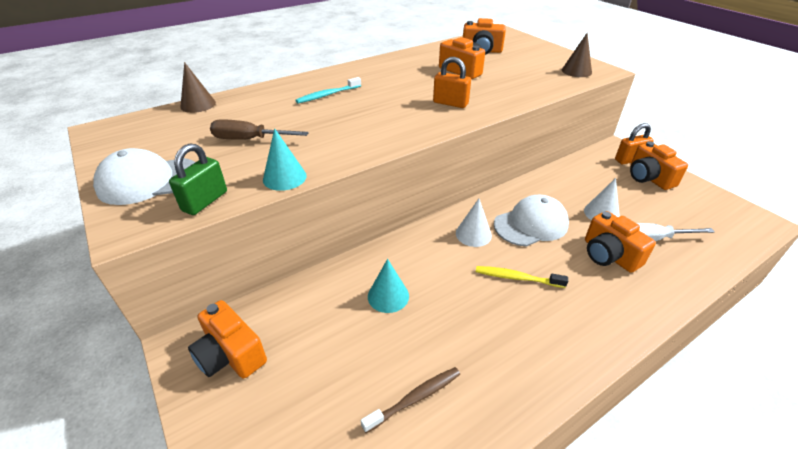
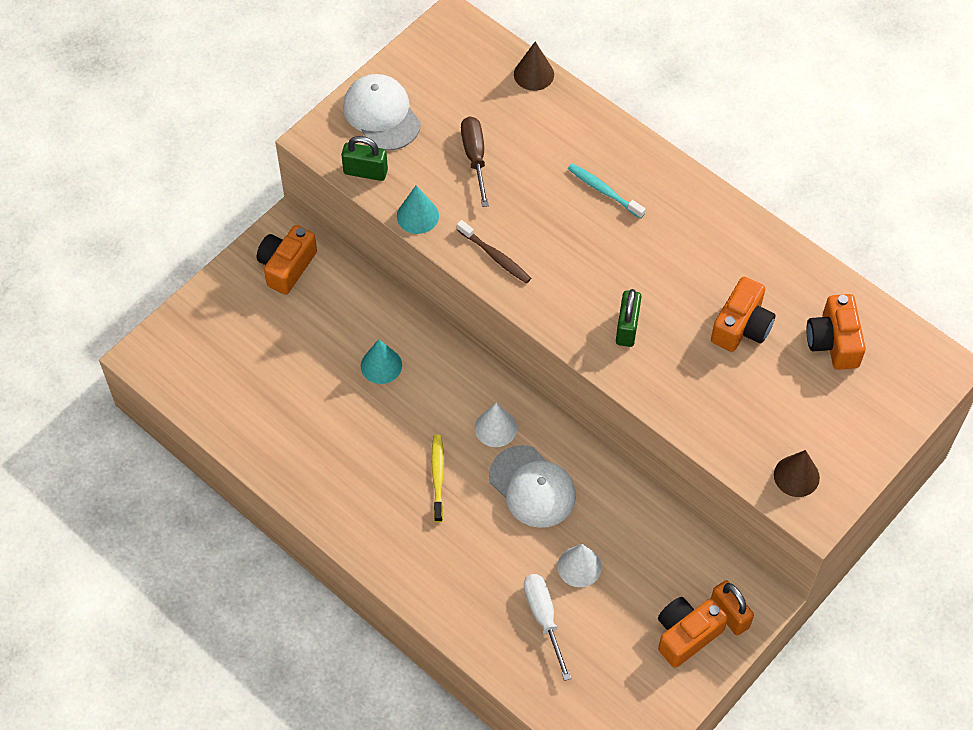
camera: 75 degrees right, 20 degrees up
brown toothbrush [361,367,460,433] -> brown toothbrush moved to [457,220,531,284]
orange padlock [433,57,471,108] -> green padlock [616,289,641,347]
orange camera [585,211,656,273] -> none

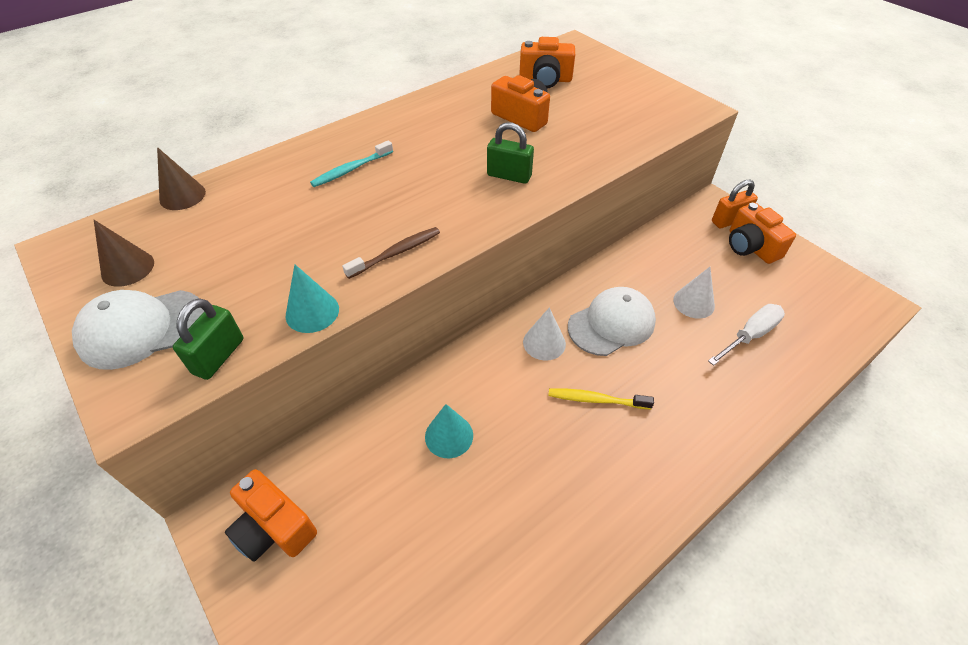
camera: 80 degrees left, 10 degrees down
brown screwdriver [461,116,489,207] -> none
white screwdriver [524,574,571,681] -> white screwdriver turned 150 degrees clockwise [708,304,785,366]
brown cone [774,450,820,497] -> brown cone moved to [94,220,154,287]

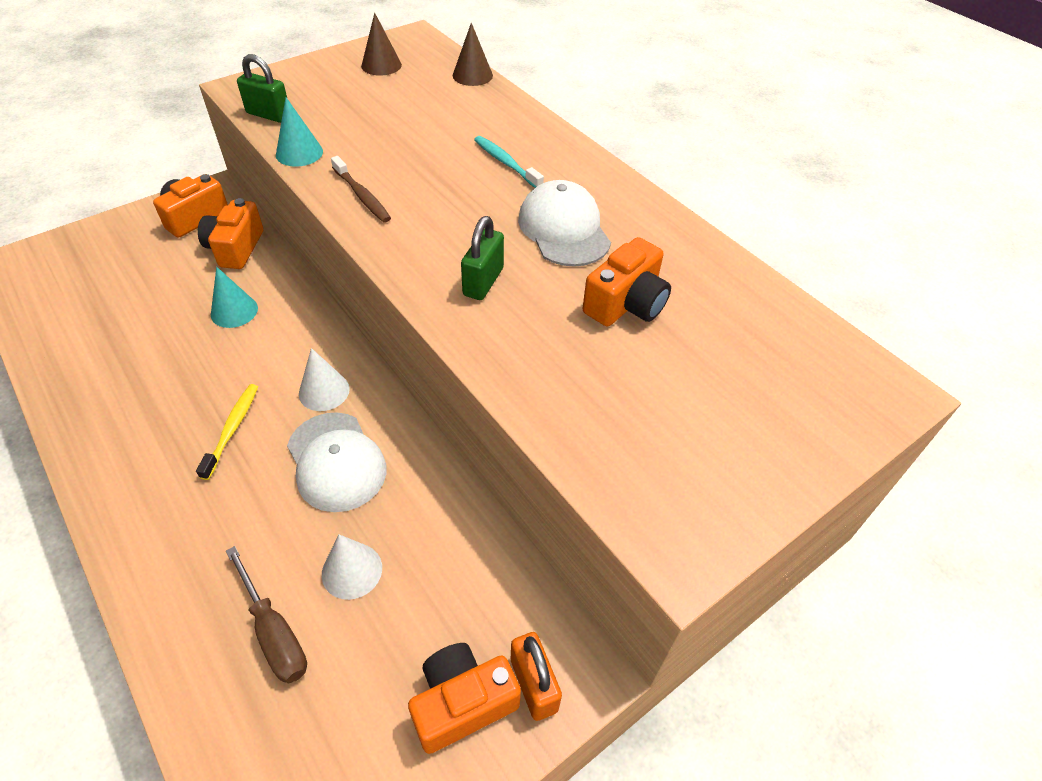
camera: 90 degrees right, 0 degrees up
white cap [72,290,204,370] -> white cap moved to [518,180,611,267]
orange camera [519,37,575,89] -> orange camera moved to [198,198,263,269]
white screwdriver [708,304,785,366] -> brown screwdriver [226,546,307,684]

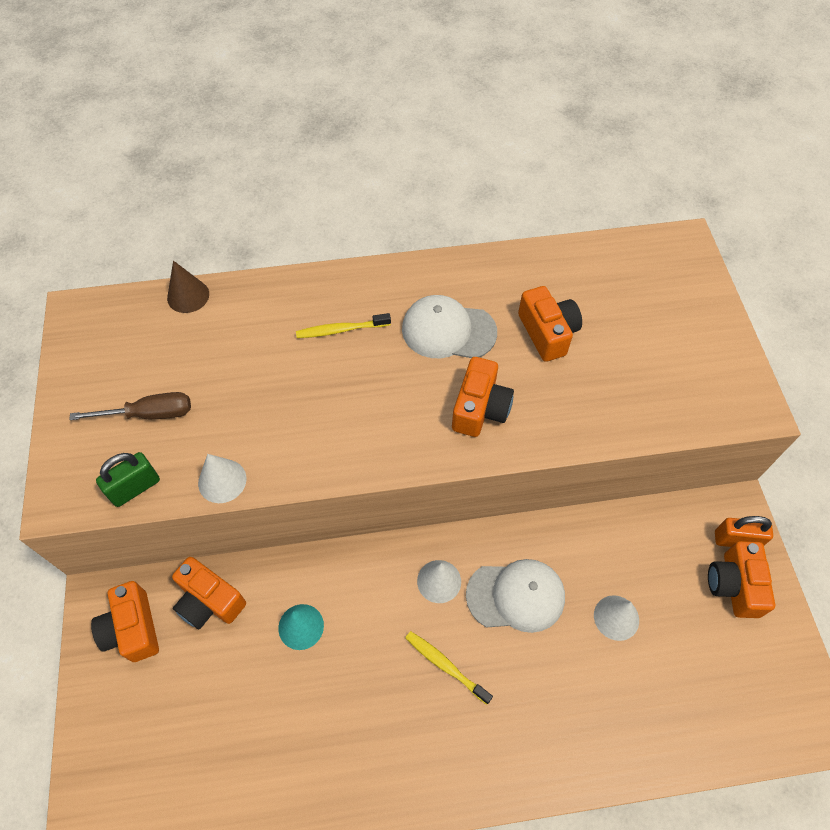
camera: 60 degrees left, 10 degrees up
brown screwdriver [226,546,307,684] -> brown screwdriver moved to [69,392,191,420]
turquoise cone [276,97,323,167] -> white cone [198,454,246,503]
brown toothbrush [331,156,391,223] -> none
brown cone [361,13,402,76] -> none
green padlock [461,216,504,300] -> orange camera [452,357,514,437]
turquoise toothbrush [474,136,544,188] -> yellow toothbrush [296,313,391,338]

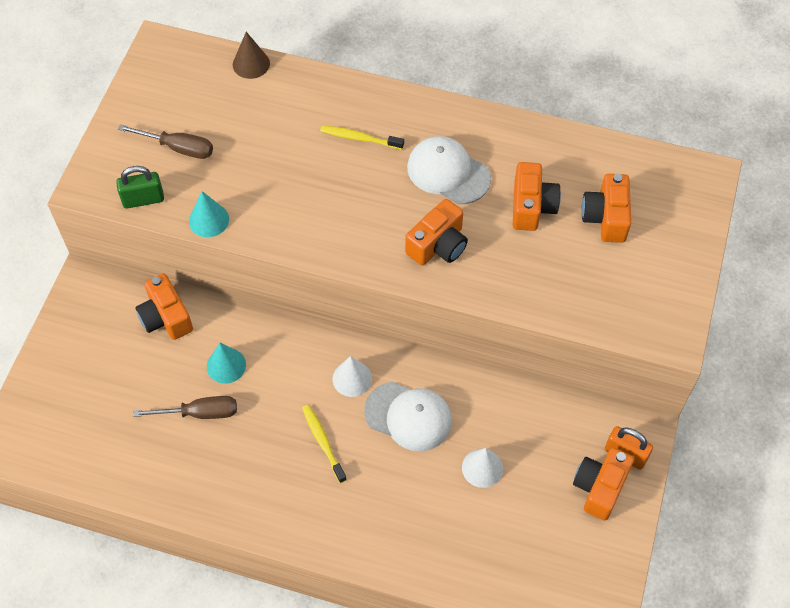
camera: 25 degrees right, 0 degrees up
orange camera [91,581,159,662] -> orange camera moved to [581,174,631,243]
white cone [198,454,246,503] -> turquoise cone [189,191,229,237]
none -> brown screwdriver [133,396,237,419]

